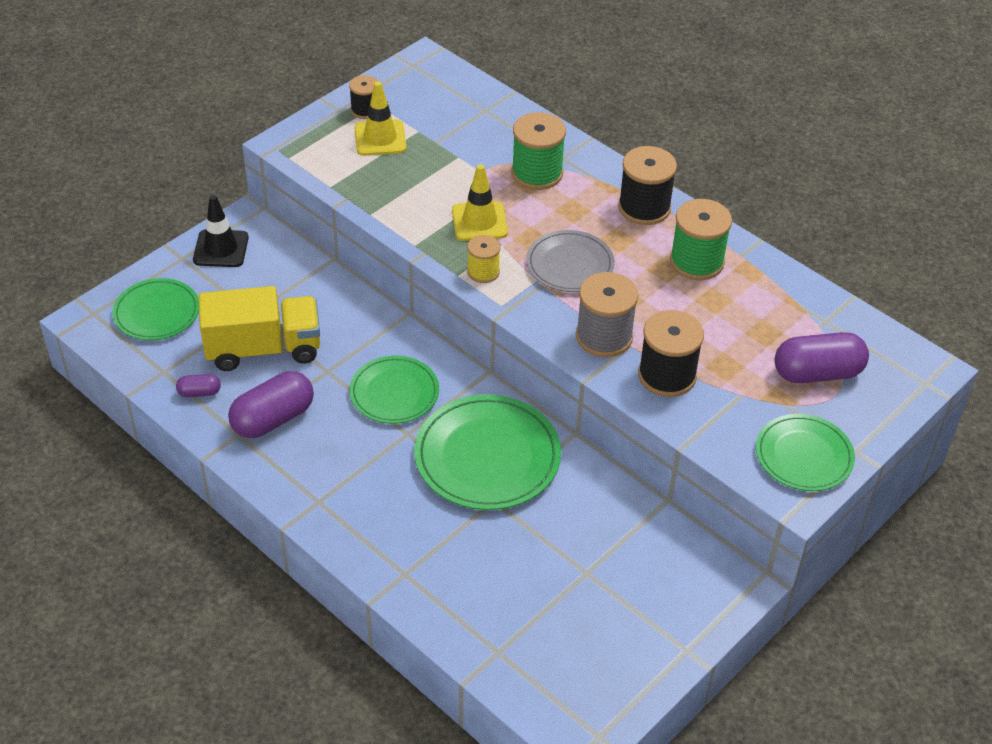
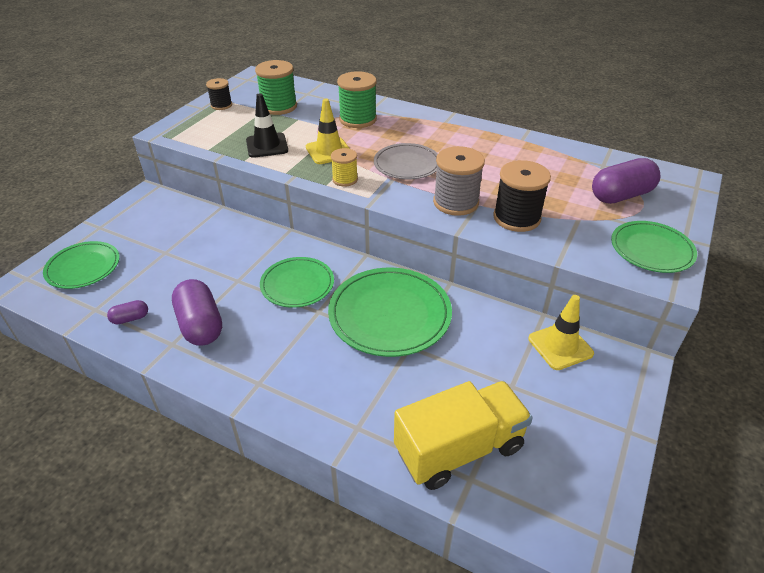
camera: 15 degrees left, 5 degrees down
black traffic cone [193,195,249,267] -> black traffic cone moved to [246,93,288,158]
yellow truck [199,286,320,371] -> yellow truck moved to [394,381,533,490]
purple capsule [228,371,314,438] -> purple capsule turned 60 degrees counterclockwise [172,279,222,346]
yellow traffic cone [355,81,406,156] -> yellow traffic cone moved to [528,295,594,370]
black spool [618,146,677,225] -> none
green spool [670,199,732,280] -> green spool moved to [255,60,297,115]

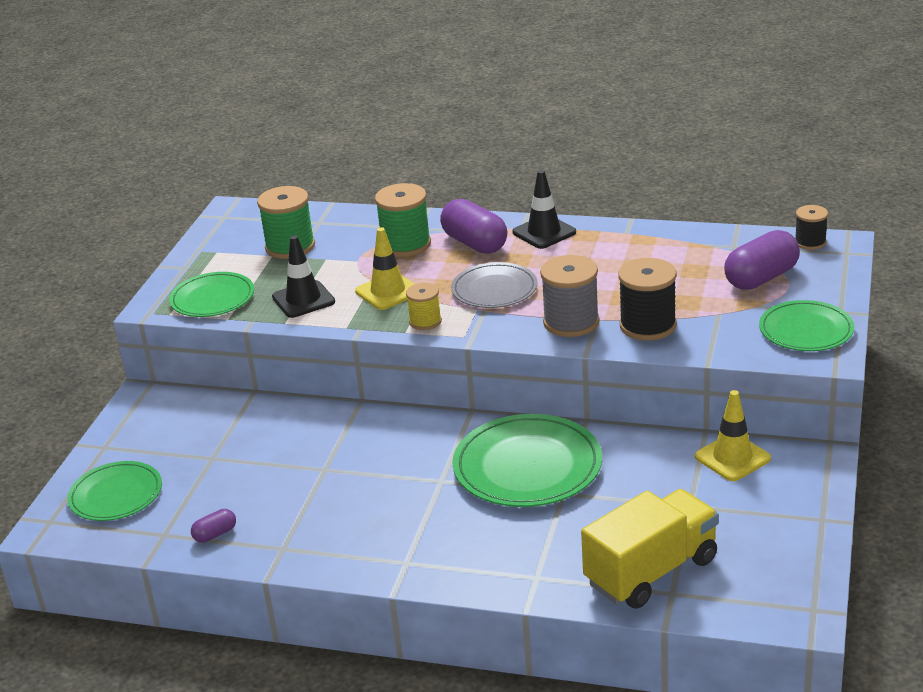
camera: 10 degrees left, 10 degrees down
purple capsule [172,279,222,346] -> purple capsule moved to [440,199,507,254]
black spool [206,78,232,110] -> black spool moved to [795,205,828,250]
green plate [260,257,334,308] -> green plate moved to [169,272,254,317]
none -> black traffic cone [512,170,576,249]

